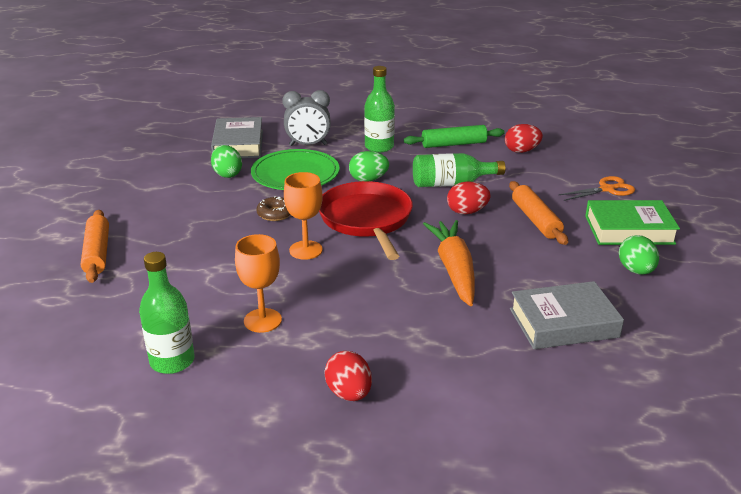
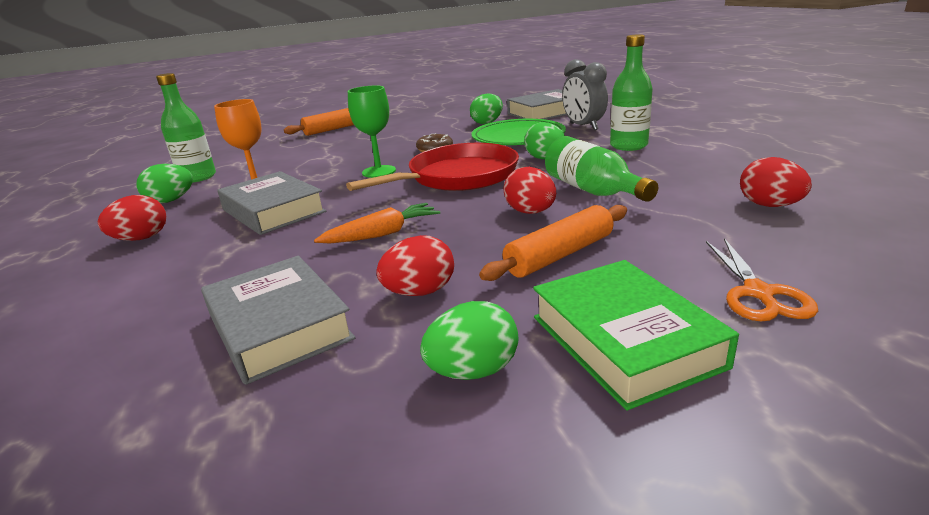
camera: 70 degrees right, 5 degrees down
orange goblet [284,172,323,260] -> green goblet [348,85,396,178]
green rolling pin [404,125,505,148] -> none
orange carrot [423,220,475,306] -> orange carrot [314,203,440,244], size x0.65
orange scissors [558,176,635,201] -> orange scissors turned 45 degrees clockwise [706,238,818,321]
none -> green egg [136,164,193,203]
none -> grey book [217,171,326,235]
none -> red egg [376,235,454,296]

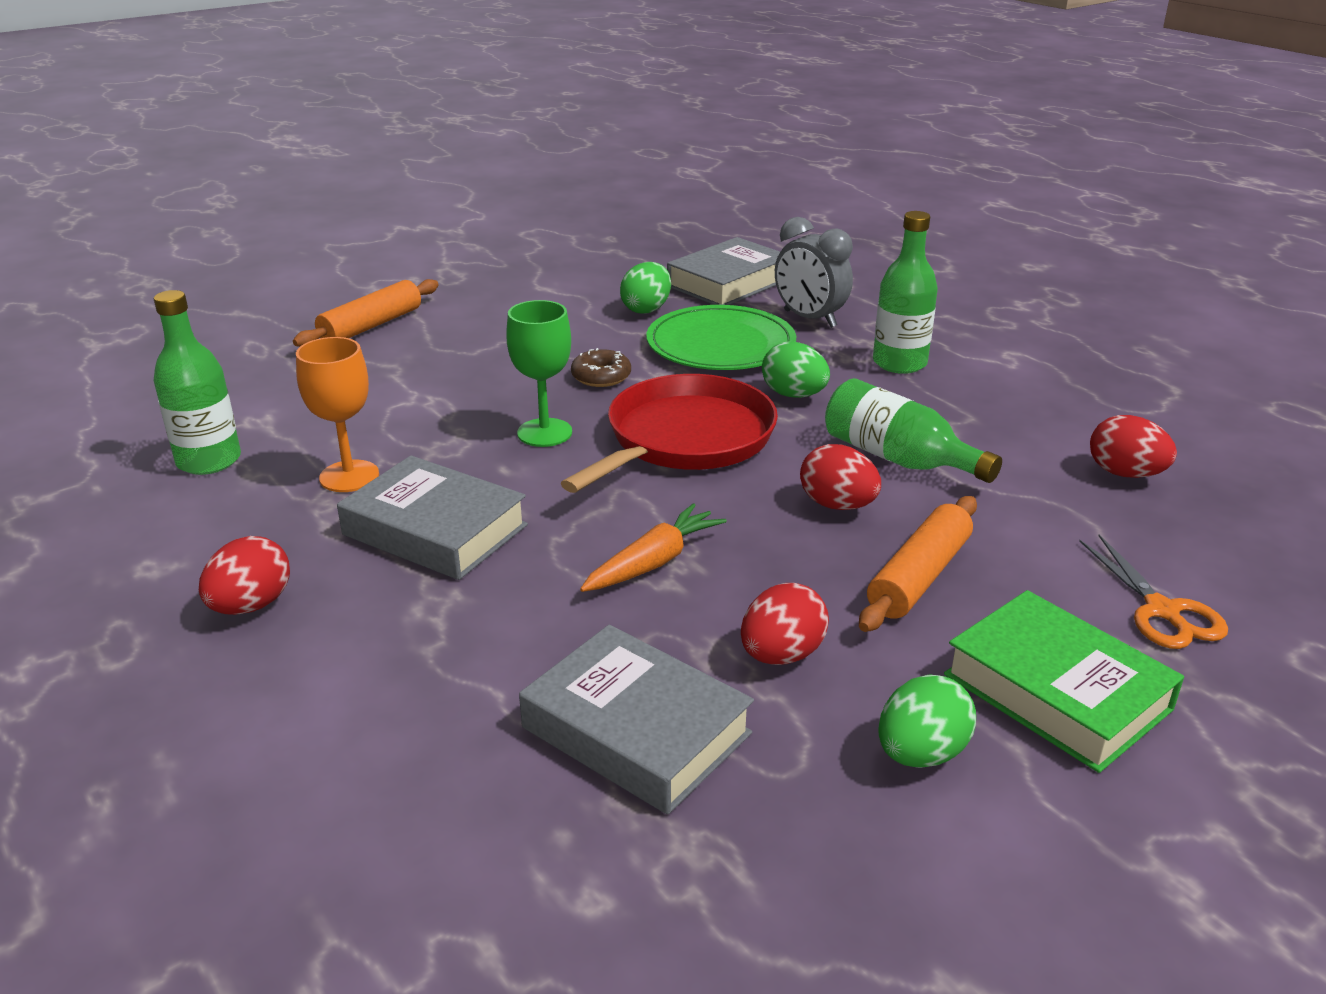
camera: 20 degrees left, 5 degrees up
green egg [136,164,193,203] -> none

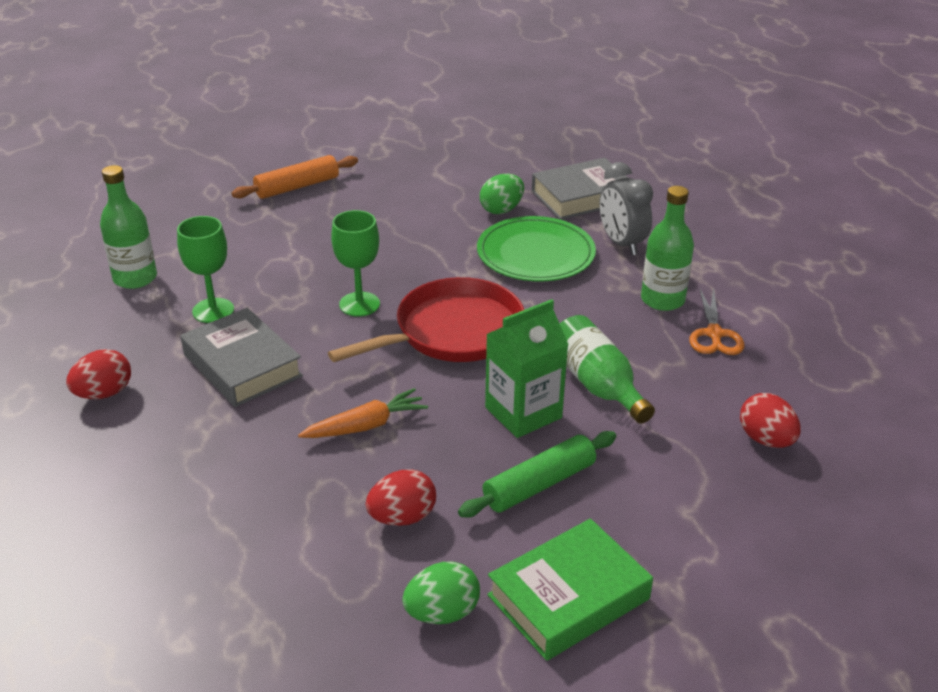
camera: 20 degrees right, 5 degrees up
orange goblet [296,337,379,492] -> green goblet [177,216,234,323]
grey book [519,625,754,815] -> none
brown donut [571,348,631,387] -> none
green egg [762,341,830,398] -> none
red egg [800,444,881,510] -> green carton [485,299,569,438]
orange rolling pin [859,496,977,632] -> green rolling pin [458,431,616,518]
green book [944,590,1184,773] -> green book turned 75 degrees clockwise [487,518,653,661]
orange scissors [1079,535,1228,649] -> orange scissors moved to [689,288,744,355]

